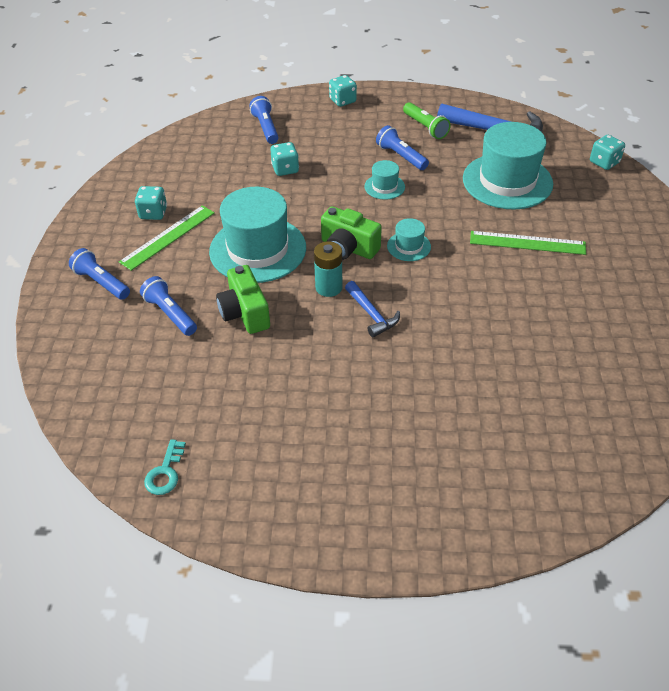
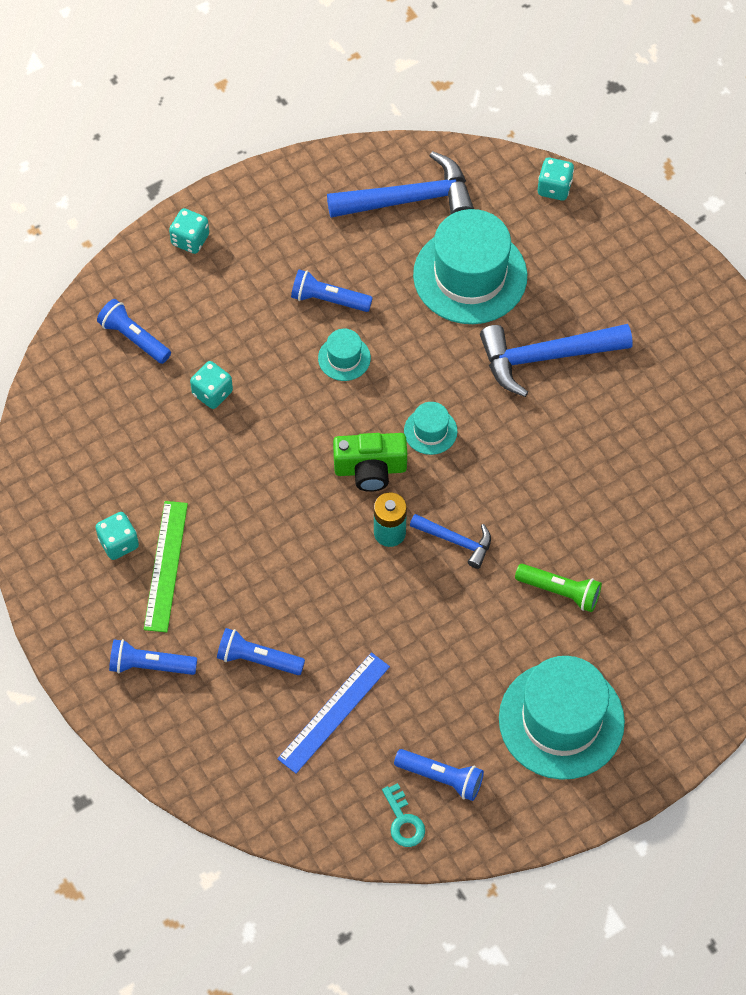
camera: 35 degrees left, 15 degrees up
turquoise hat [209,187,306,283] -> turquoise hat moved to [499,656,625,780]
green camera [216,265,270,334] -> none
green flashlight [403,102,451,139] -> green flashlight moved to [515,564,602,612]
green ruler [470,231,586,255] -> blue hammer [480,324,633,397]
none -> blue ruler [277,652,390,773]
none -> blue flashlight [394,749,484,801]

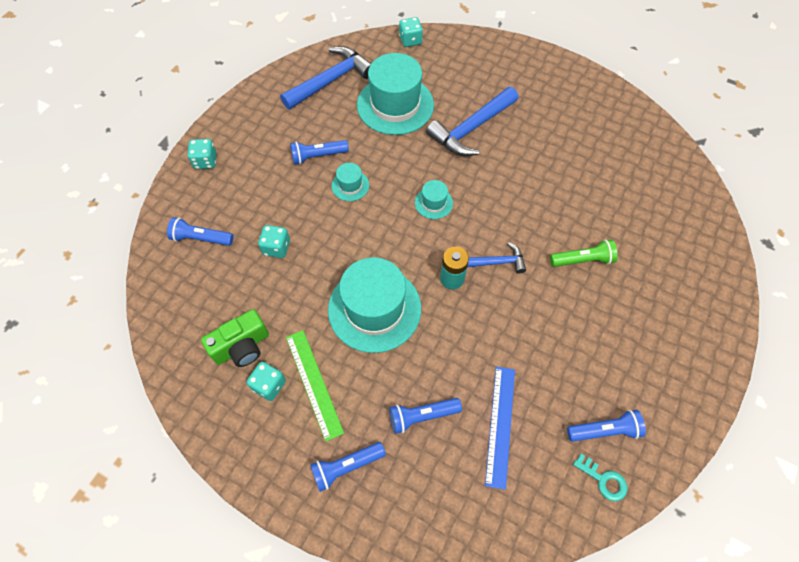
camera: 30 degrees left, 0 degrees up
green camera [333,433,407,492] -> green camera moved to [201,309,269,367]
turquoise hat [499,656,625,780] -> turquoise hat moved to [328,257,421,353]

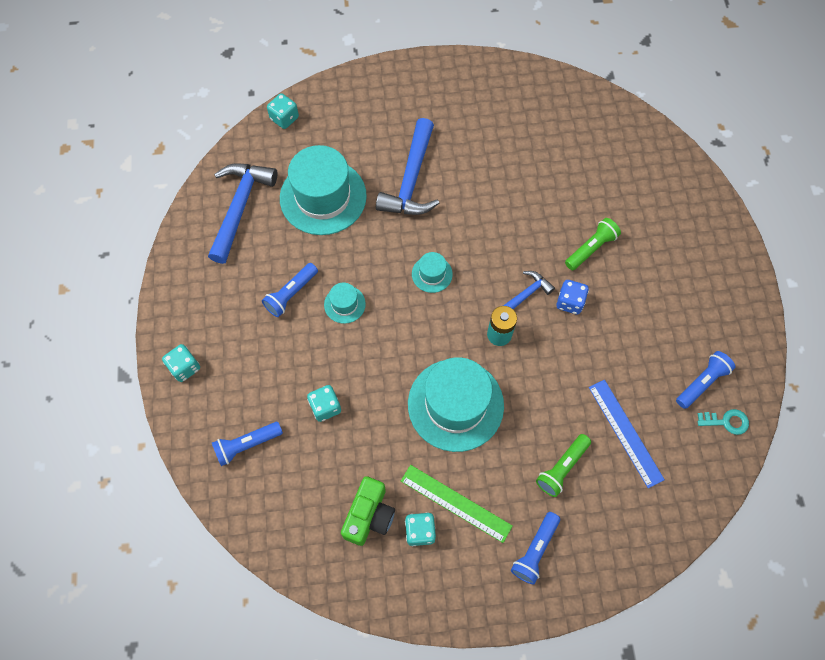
camera: 35 degrees left, 5 degrees up
blue flashlight [389,398,462,434] -> green flashlight [536,434,591,497]
none -> blue dice [556,280,589,314]

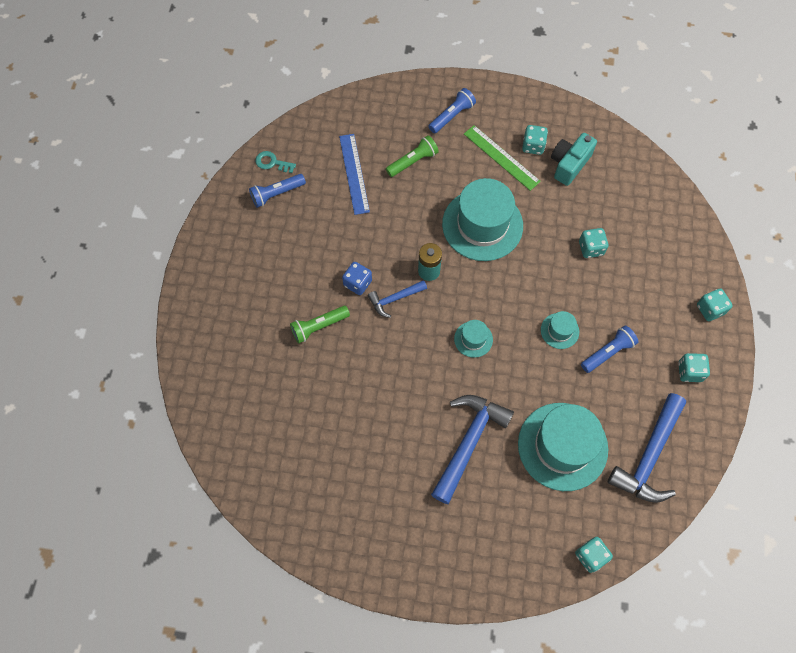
camera: 165 degrees left, 0 degrees up
blue flashlight [212,422,283,466] -> none
green camera [341,476,395,546] -> turquoise camera [551,133,597,186]
none -> turquoise dice [678,353,710,382]

